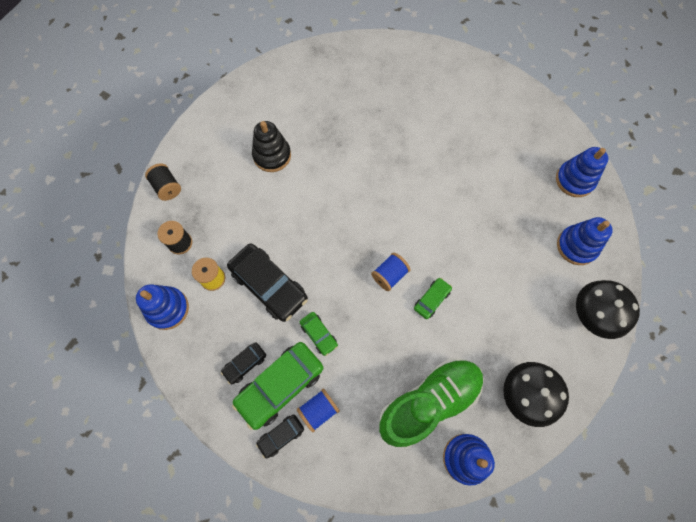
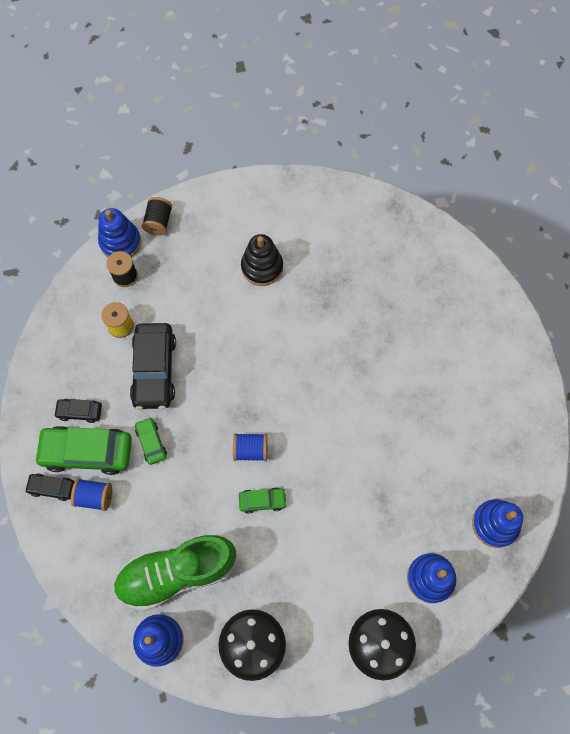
camera: 45 degrees right, 0 degrees up
blue stacking toy [136,285,189,330] -> blue stacking toy moved to [98,208,141,257]
green car [300,312,338,356] -> green car turned 150 degrees clockwise [135,417,167,465]
green shoe [379,359,484,447] -> green shoe turned 150 degrees clockwise [113,535,236,611]

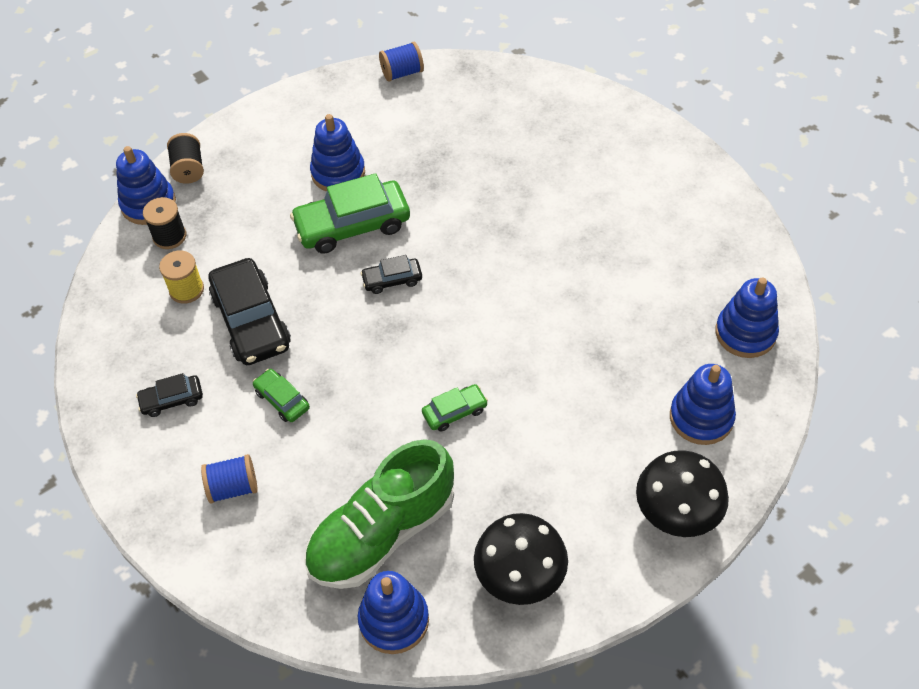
camera: 20 degrees left, 15 degrees down
black car [25,473,75,501] -> black car moved to [360,255,422,294]
green car [34,426,132,475] -> green car moved to [290,173,410,254]
blue spool [233,433,268,461] -> blue spool moved to [379,42,424,82]
black stacking toy [241,234,283,286] -> blue stacking toy [310,114,365,192]

